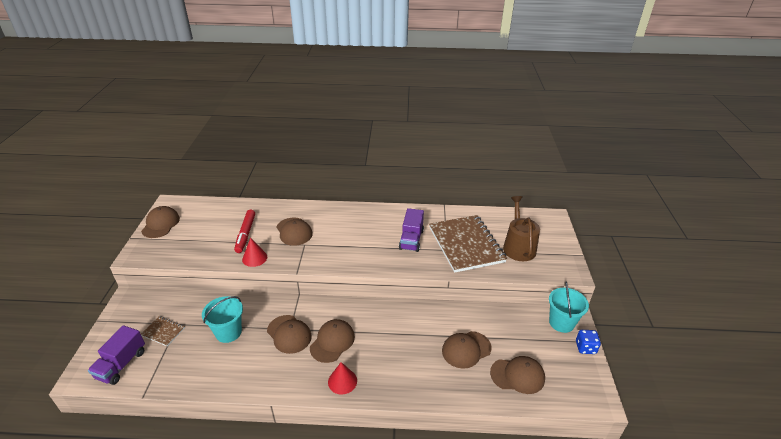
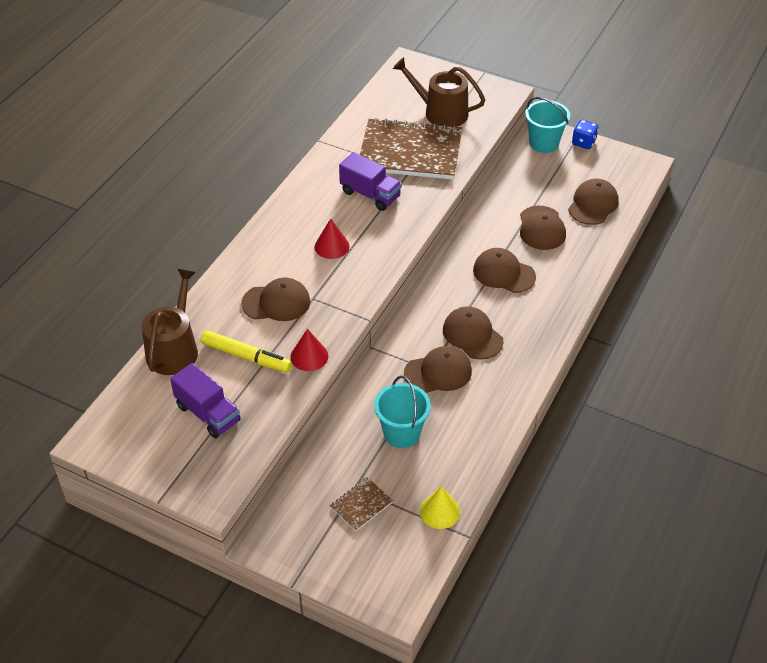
camera: 65 degrees left, 10 degrees up
purple truck [88,325,145,385] -> purple truck moved to [170,363,241,438]
brown cap [141,206,180,238] -> brown cap moved to [473,248,536,293]
red marker [234,209,255,253] -> yellow marker [201,330,292,372]
red cone [328,362,357,395] -> red cone moved to [315,218,349,259]
none -> brown watering can [142,269,198,375]
none -> yellow cone [420,486,460,529]

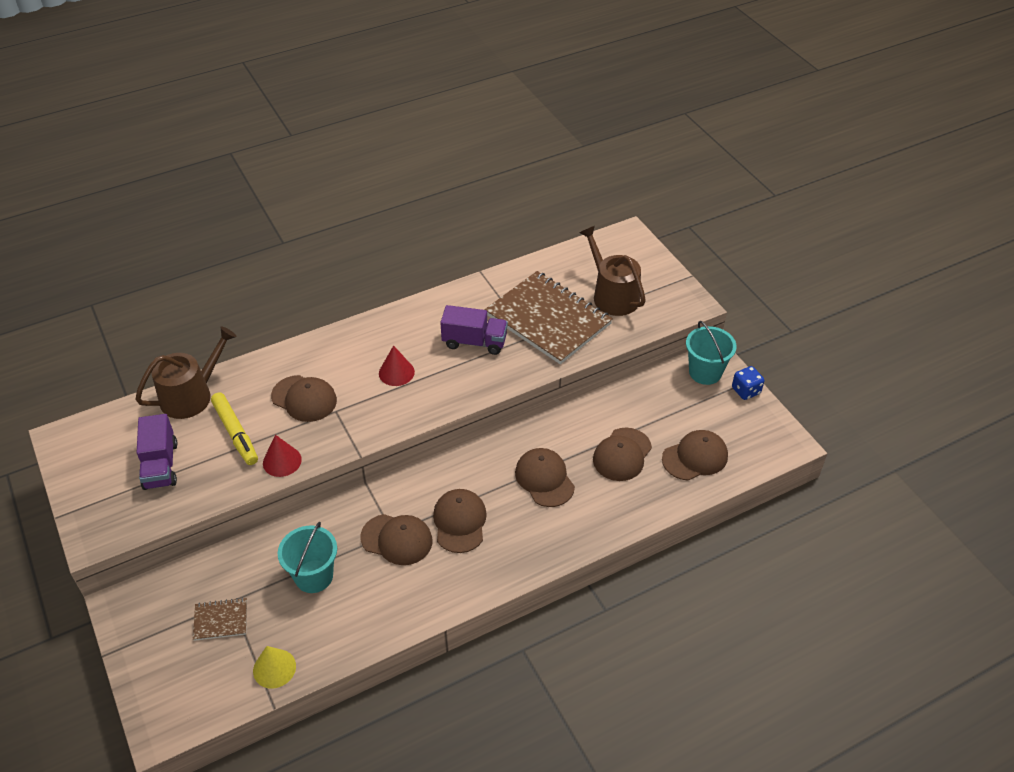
camera: 35 degrees right, 0 degrees up
purple truck [339,152,402,211] -> purple truck turned 60 degrees counterclockwise [440,305,508,355]

